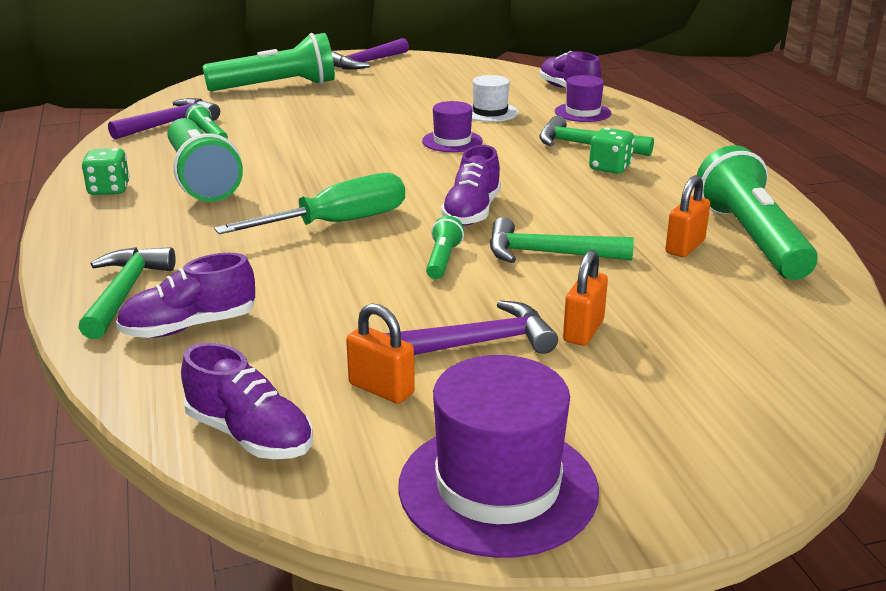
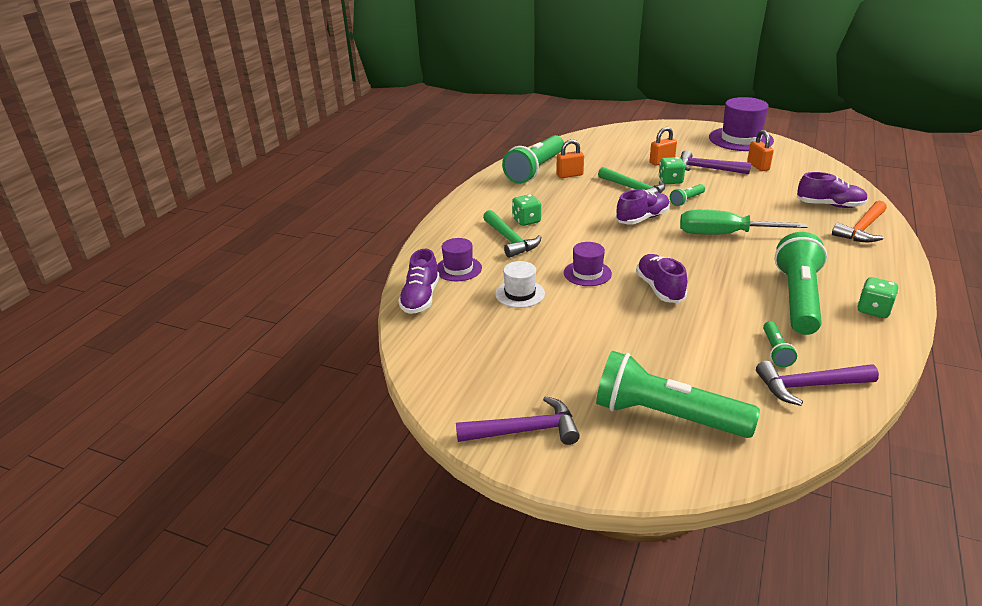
camera: 140 degrees left, 5 degrees up
green hammer [78,247,176,339] -> orange hammer [832,201,887,242]
purple shoe [181,343,313,459] -> purple shoe moved to [636,254,687,303]
none -> green dice [658,157,685,184]

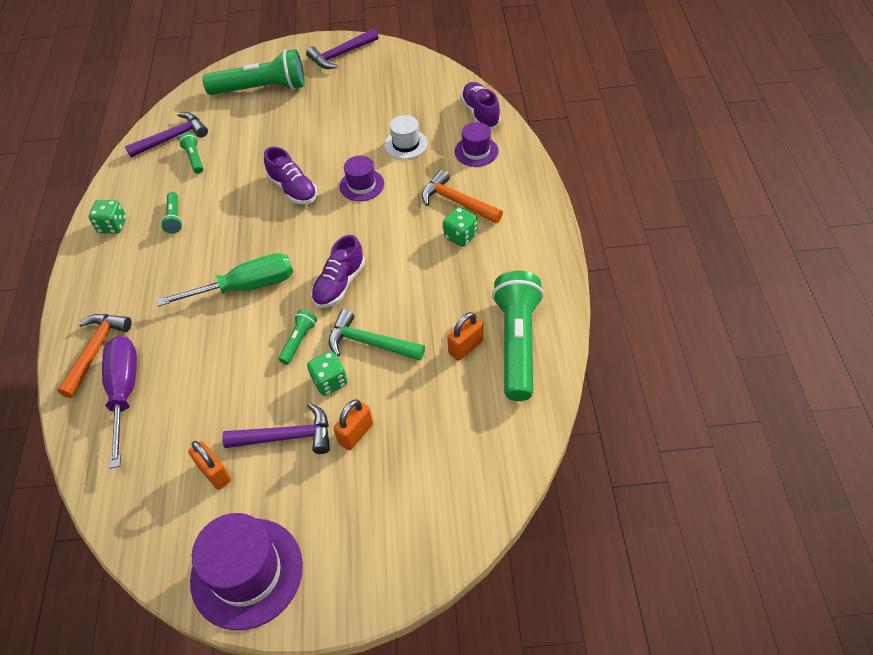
camera: 155 degrees right, 20 degrees up
green hammer [483,210,541,258] -> orange hammer [422,169,503,223]
green flashlight [774,232,827,335] -> green flashlight [161,192,182,234], size x0.45
purple shoe [797,172,868,208] -> purple screwdriver [102,336,137,469]

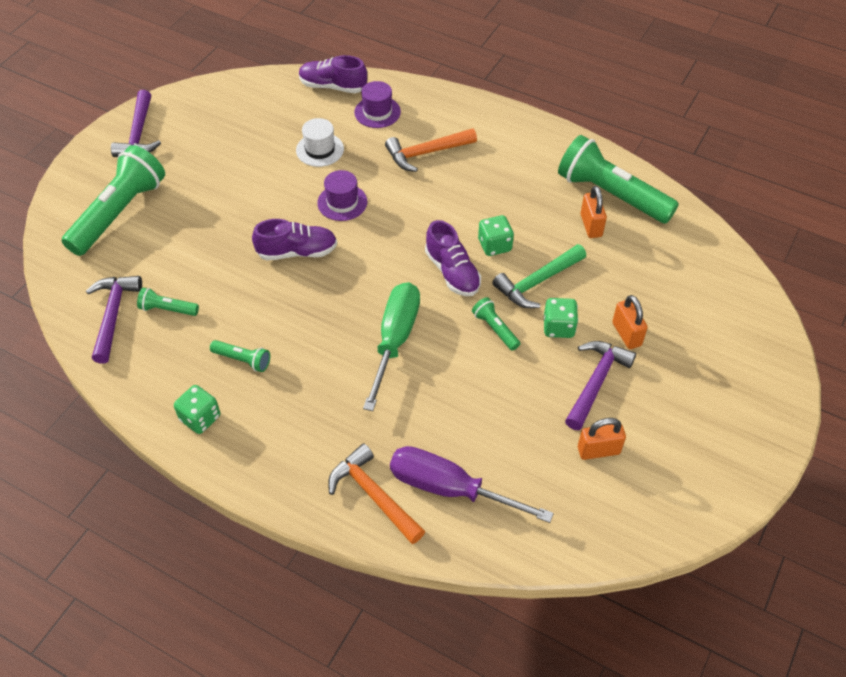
camera: 60 degrees left, 0 degrees up
purple hat [190,513,303,630] -> none
green dice [443,207,478,247] -> green dice moved to [478,215,514,256]

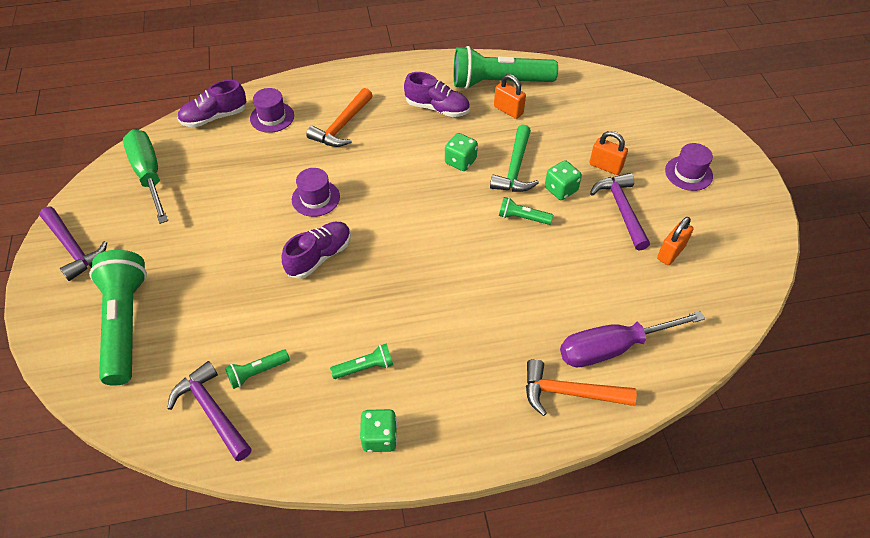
camera: 40 degrees left, 0 degrees up
white hat [296,118,344,167] -> none
green screwdriver [363,282,420,411] -> green screwdriver moved to [123,130,168,224]
purple shoe [425,220,481,296] -> purple shoe moved to [404,72,470,117]
none -> purple hat [665,143,713,191]

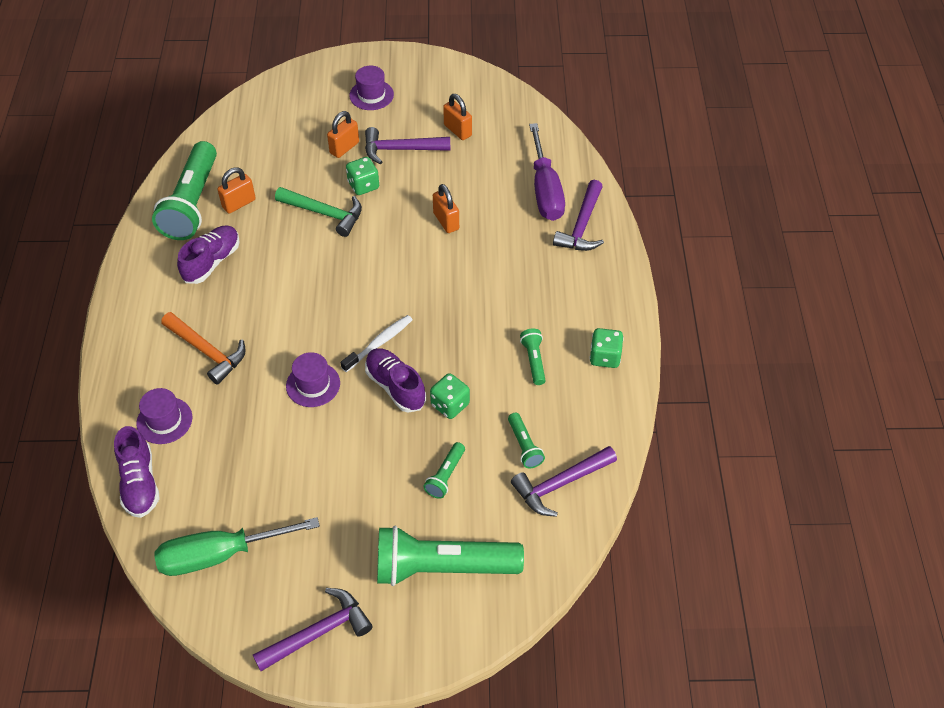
camera: 80 degrees left, 0 degrees up
green dice [445,133,478,171] -> green dice moved to [430,373,470,419]
green flashlight [499,197,553,225] -> green flashlight moved to [423,442,465,499]
orange hammer [526,359,637,416] -> purple hammer [553,180,604,251]
none -> white toothbrush [341,315,412,372]
none -> orange padlock [433,184,459,233]

